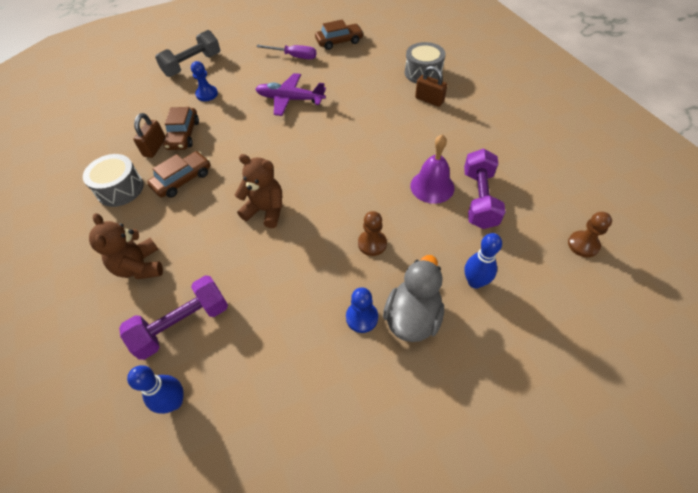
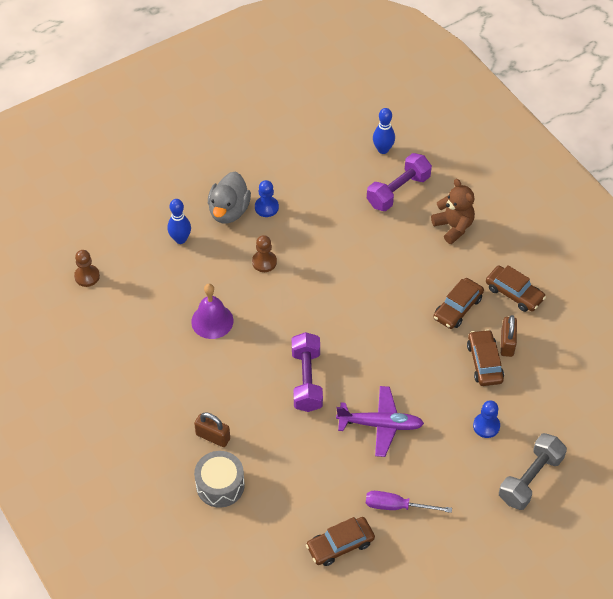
camera: 170 degrees right, 0 degrees up
grey drum [83,154,144,207] -> brown car [486,265,546,312]
brown teddy bear [235,154,282,228] -> none
purple dumbbell [464,149,505,229] -> purple dumbbell moved to [292,332,323,412]

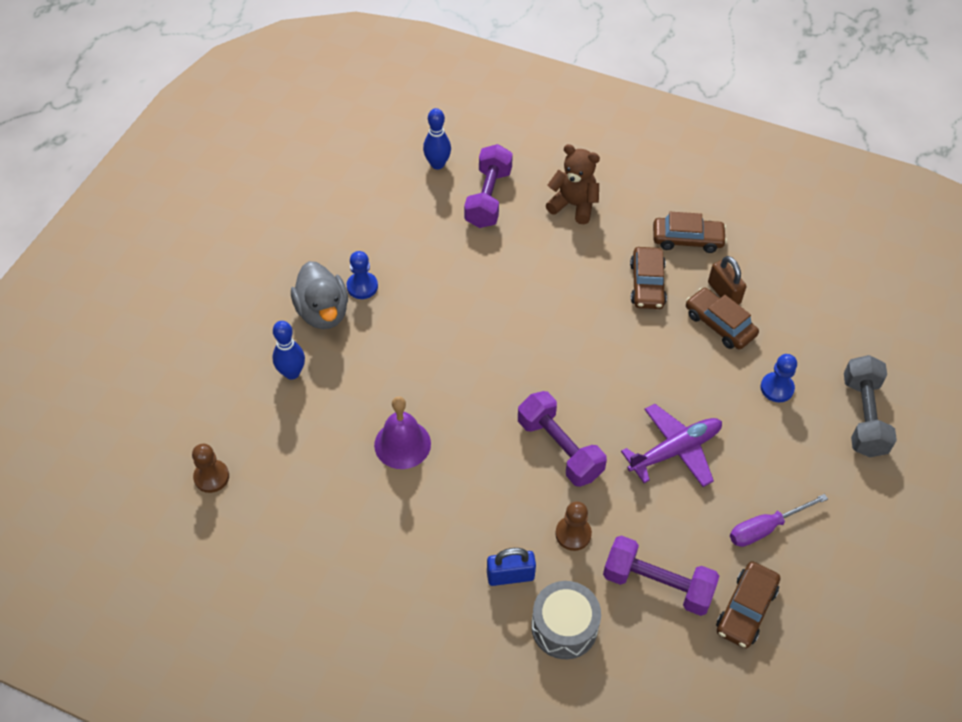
camera: 35 degrees left, 0 degrees up
brown padlock [194,412,230,447] -> blue padlock [487,548,536,586]
brown pawn [252,235,277,272] -> brown pawn moved to [555,501,592,551]
none -> purple dumbbell [603,535,719,616]

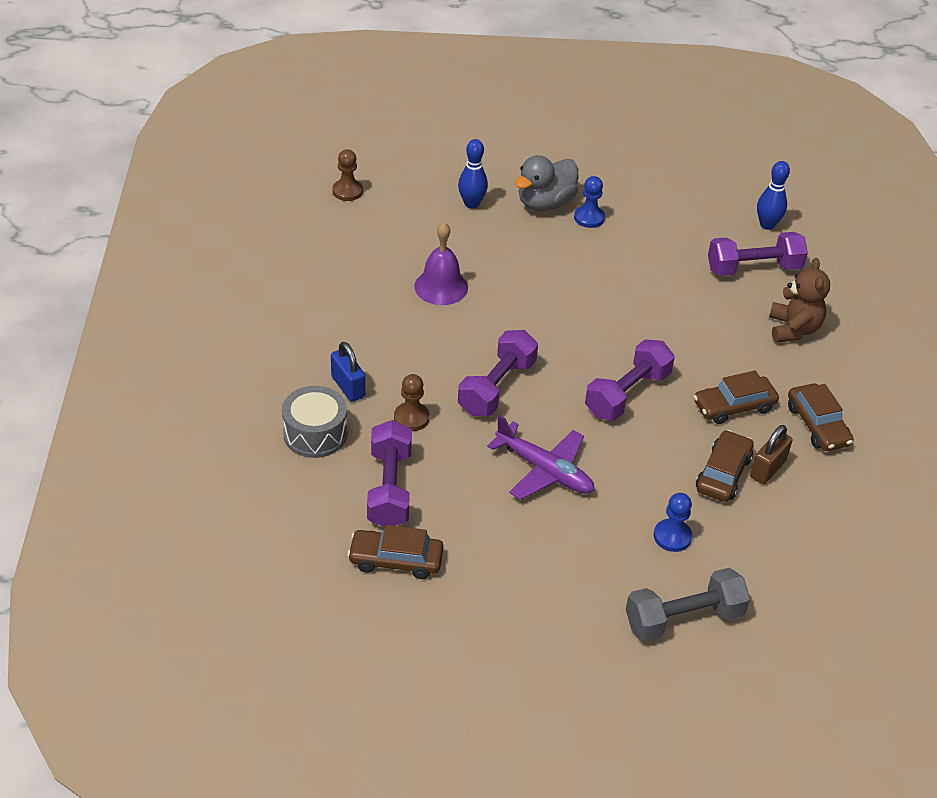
camera: 65 degrees right, 10 degrees down
purple screwdriver [730,494,828,547] -> none
none -> purple dumbbell [585,339,675,420]

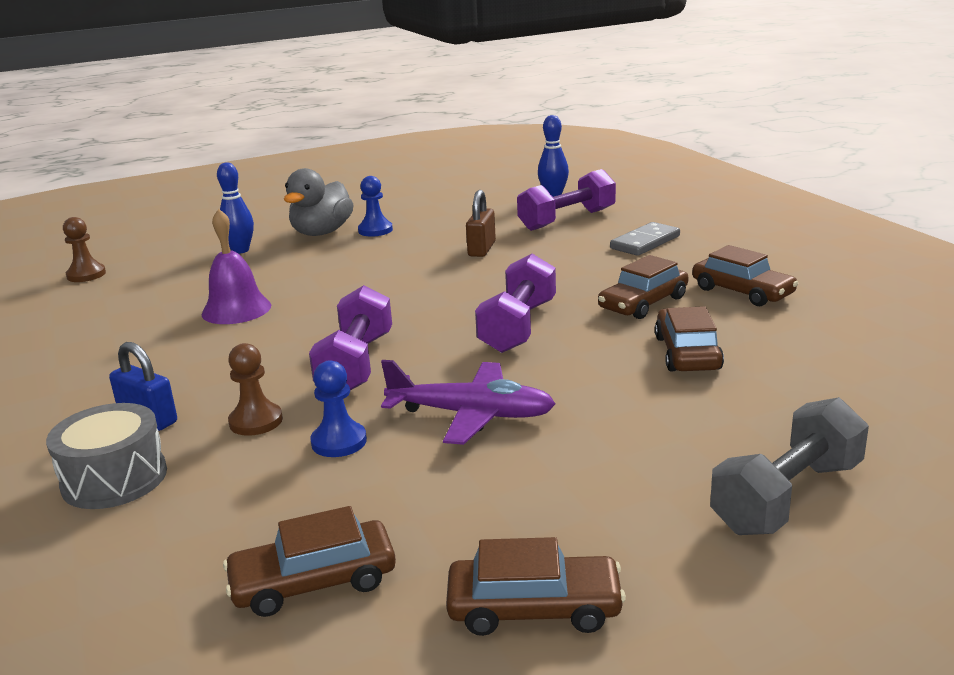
camera: 20 degrees left, 20 degrees down
purple dumbbell [367,420,412,527] -> none
blue pawn [654,493,692,552] -> blue pawn moved to [310,360,367,457]
brown padlock [750,425,793,484] -> brown padlock moved to [466,190,496,257]
brown teddy bear [769,258,830,343] -> grey domino [610,222,680,256]
none -> brown car [446,537,626,636]

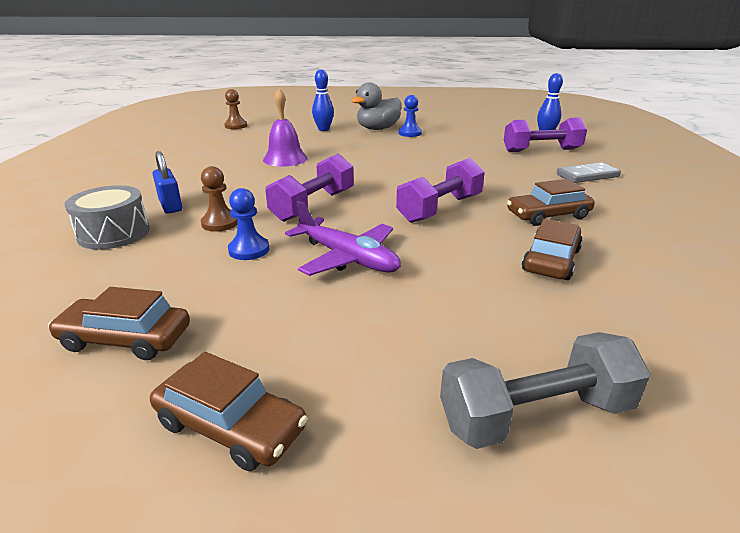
camera: 25 degrees right, 5 degrees up
brown padlock [466,190,496,257] -> none
brown car [692,245,798,306] -> none

